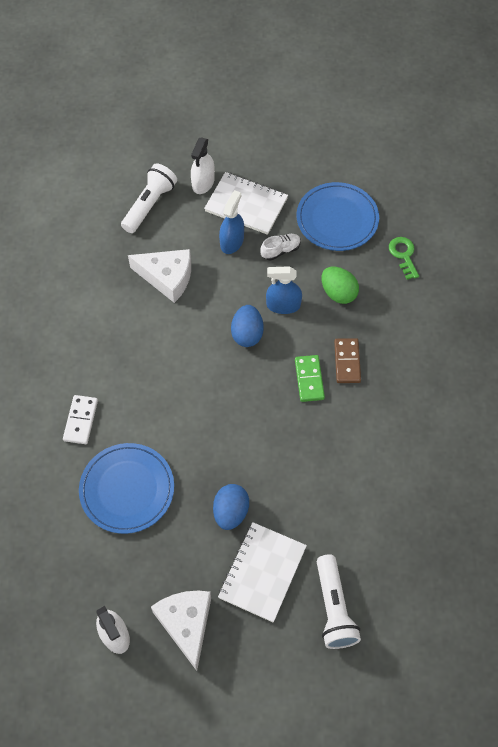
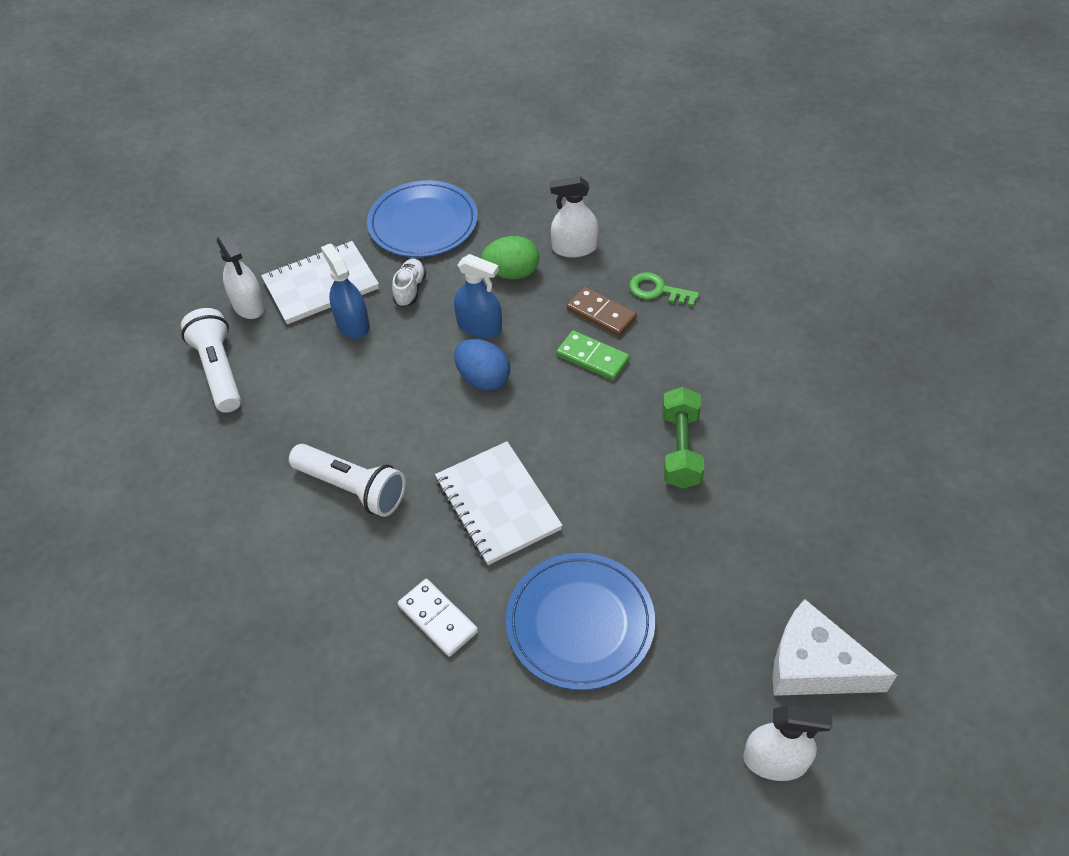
camera: 50 degrees left, 10 degrees down
white cheese [128,249,191,303] -> none
blue egg [213,484,249,530] -> none
white notebook [218,522,307,622] -> white notebook moved to [435,441,563,565]
blue spray bottle [266,266,302,314] -> blue spray bottle turned 105 degrees counterclockwise [454,254,502,338]
white flashlight [317,554,361,649] -> white flashlight moved to [289,444,406,517]
green key [389,237,419,280] -> green key moved to [629,272,699,307]
none -> white spray bottle [550,176,598,258]
none -> green dumbbell [662,387,704,489]

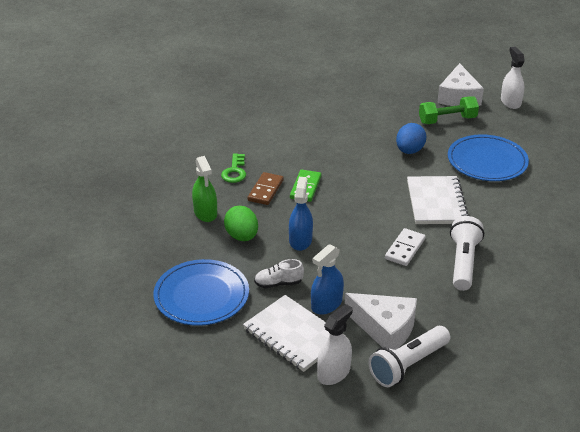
camera: 110 degrees left, 15 degrees down
white domino [398,579,478,657] -> white domino moved to [385,228,425,266]
white notebook [435,441,563,565] -> white notebook turned 45 degrees counterclockwise [407,176,469,224]
blue egg [454,339,510,391] -> blue egg moved to [396,123,426,154]
white spray bottle [550,176,598,258] -> green spray bottle [192,156,217,222]
green dumbbell [662,387,704,489] -> green dumbbell moved to [419,96,479,124]
none -> white cheese [345,293,417,350]

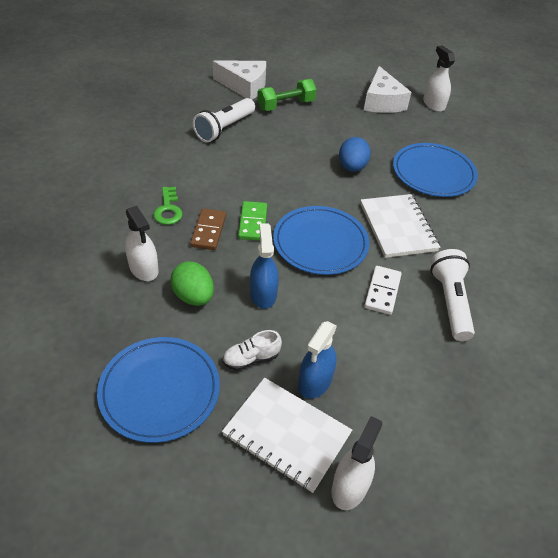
camera: 15 degrees left, 10 degrees up
green spray bottle [192,156,217,222] -> white spray bottle [125,206,159,281]
white cheese [345,293,417,350] -> white cheese moved to [213,60,266,100]
white flashlight [368,326,450,387] -> white flashlight moved to [193,98,255,142]
green dumbbell [419,96,479,124] -> green dumbbell moved to [257,79,317,111]
none -> blue plate [273,206,369,275]

